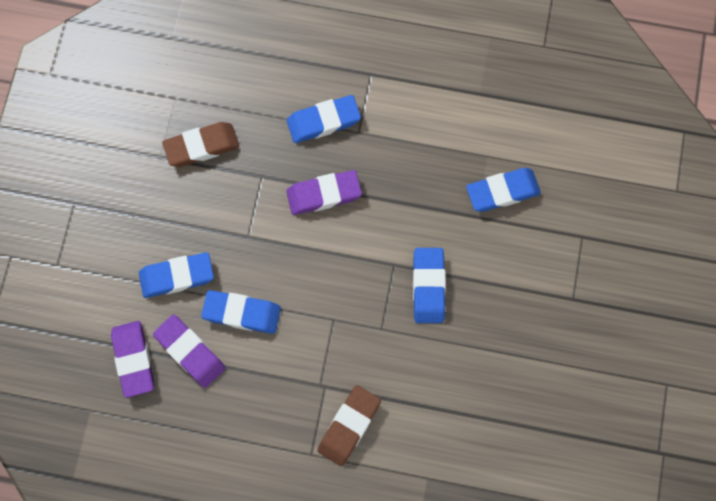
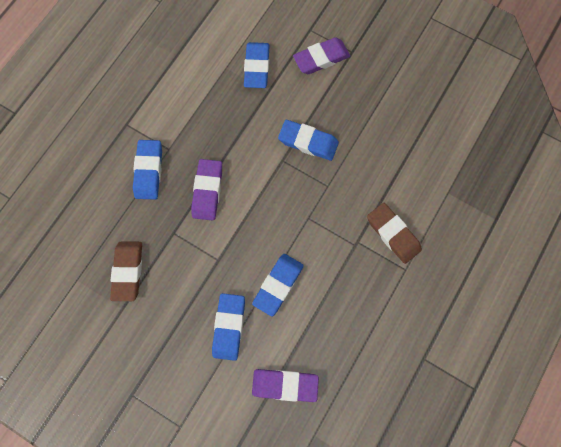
camera: 70 degrees left, 0 degrees up
purple eraser [153,315,225,388] -> purple eraser moved to [293,37,350,74]

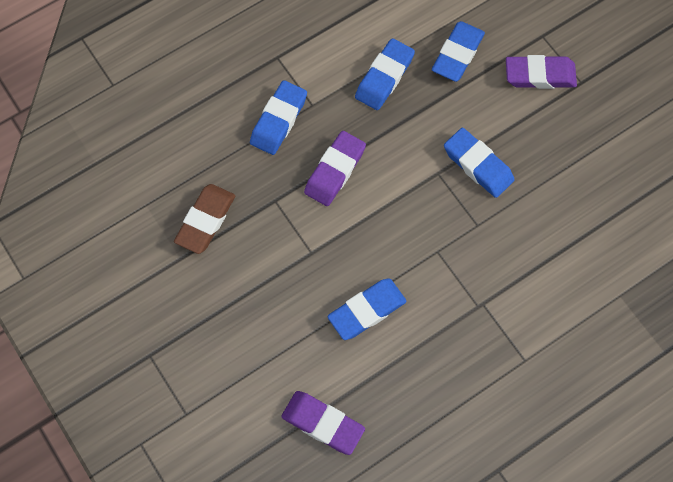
camera: 25 degrees right, 5 degrees down
blue eraser [212,293,245,361] -> blue eraser moved to [355,38,415,110]
brown eraser [367,203,422,264] -> none

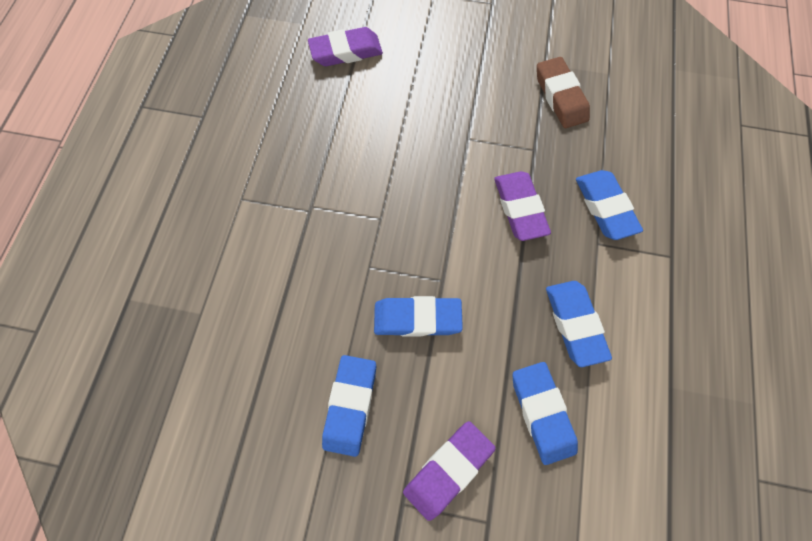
camera: 135 degrees right, 0 degrees up
blue eraser [327,278,407,340] -> blue eraser moved to [322,355,376,457]

